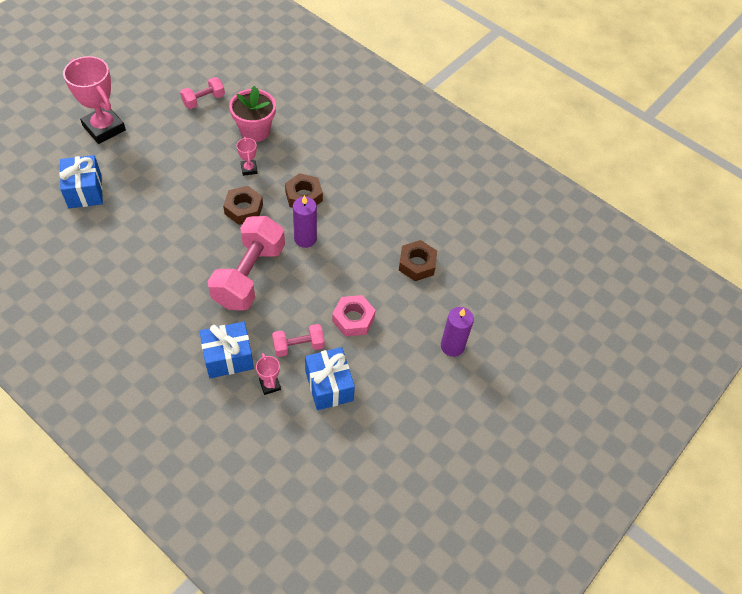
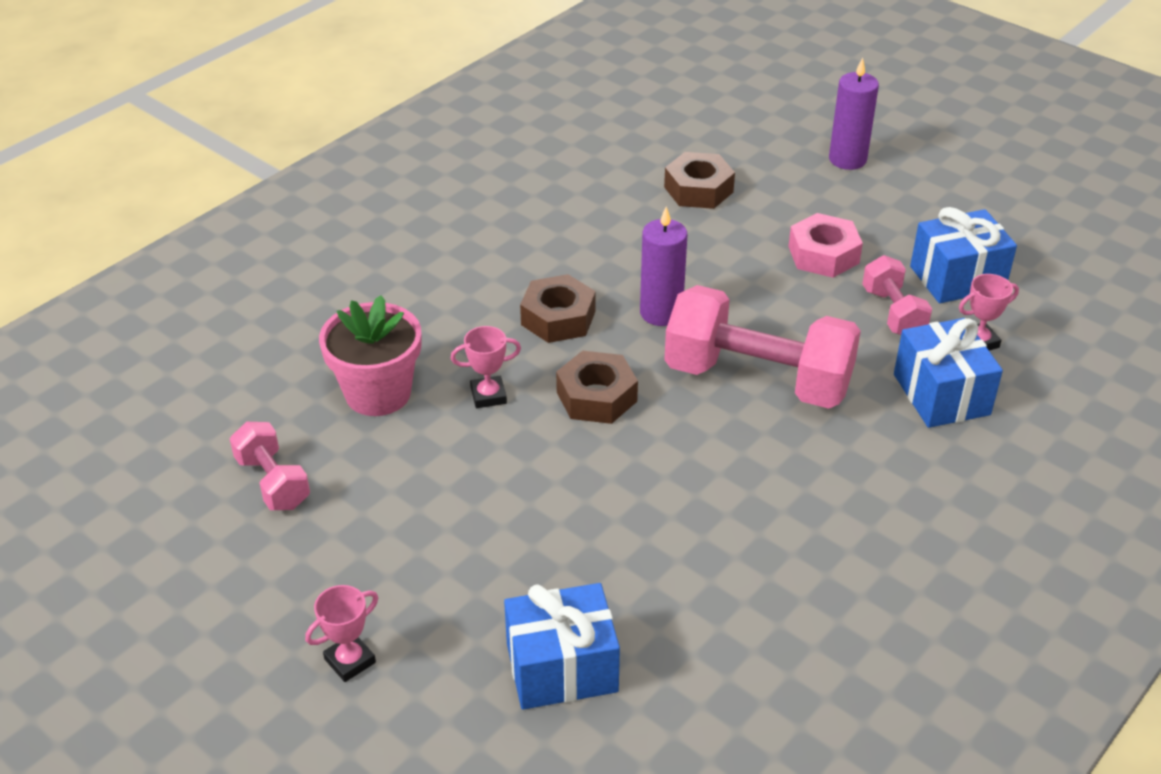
camera: 85 degrees left, 15 degrees down
pink trophy [63,56,126,144] -> pink trophy [305,585,378,682], size x0.46

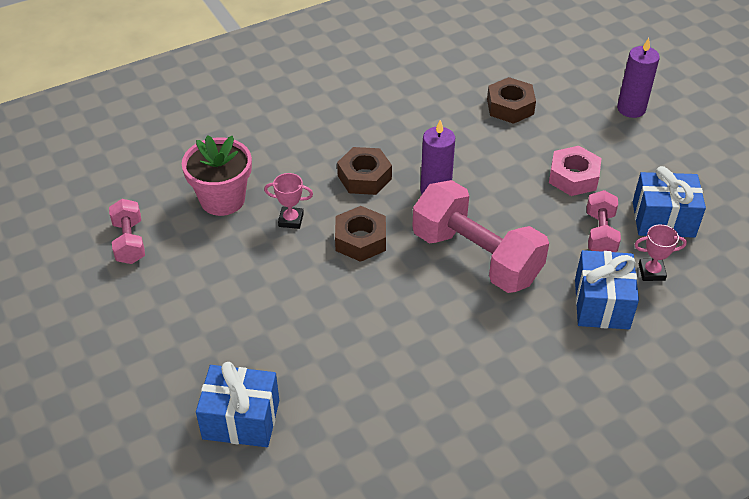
camera: 20 degrees right, 5 degrees up
pink trophy [305,585,378,682] -> none

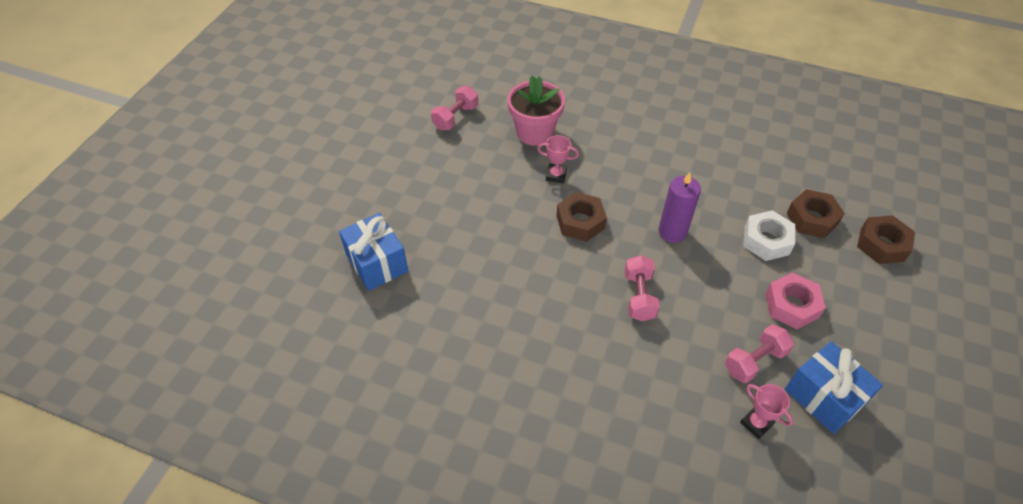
camera: 50 degrees right, 5 degrees up
pink trophy [264,173,313,229] -> pink trophy turned 45 degrees counterclockwise [537,135,579,184]
brown nut [337,147,392,195] -> brown nut moved to [857,215,915,264]
pink dumbbell [412,180,549,293] -> pink dumbbell [625,255,660,321], size x0.51
blue gift [575,250,639,329] -> none
purple candle [617,38,660,118] -> none
none -> white nut [743,210,795,261]

